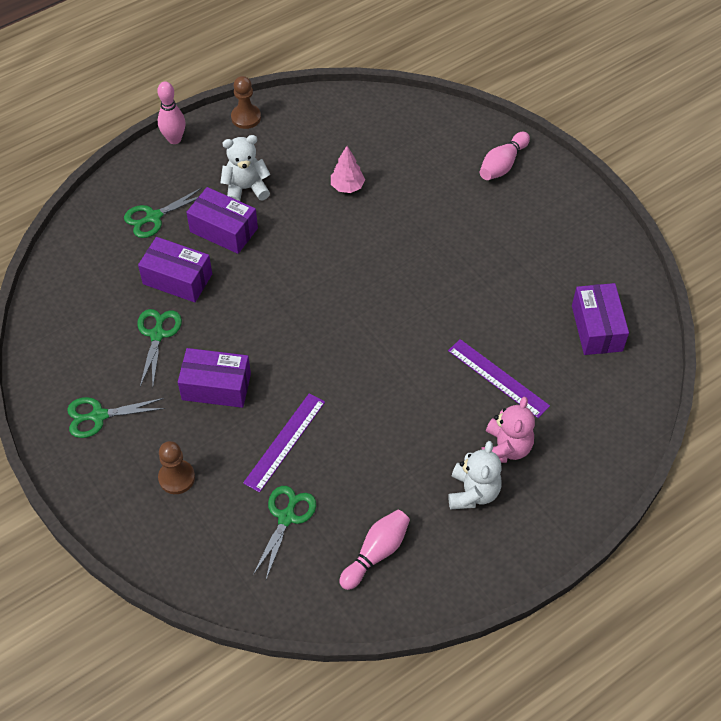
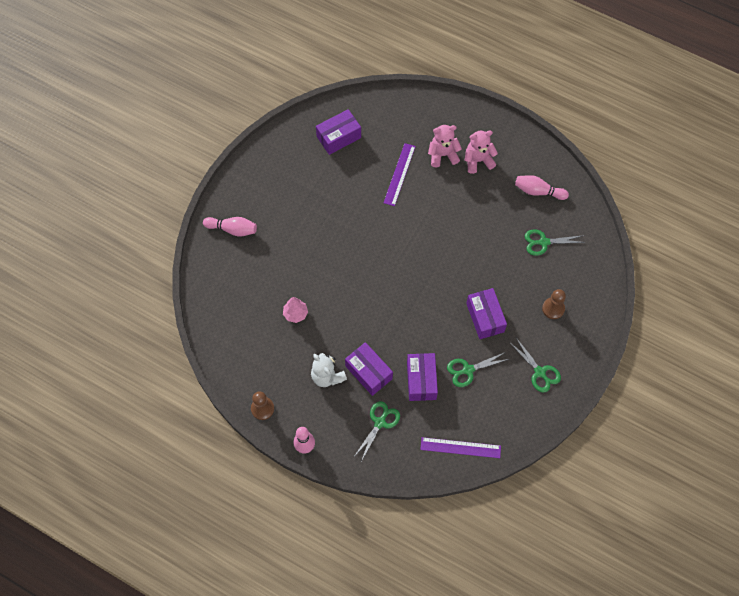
camera: 115 degrees left, 10 degrees up
green scissors [124,187,203,238] -> green scissors turned 90 degrees counterclockwise [355,401,400,461]
purple box [186,187,258,254] -> purple box turned 45 degrees counterclockwise [345,342,393,396]
purple ruler [243,393,325,493] -> purple ruler moved to [420,437,501,458]
white teddy bear [448,441,502,510] -> pink teddy bear [464,130,498,174]

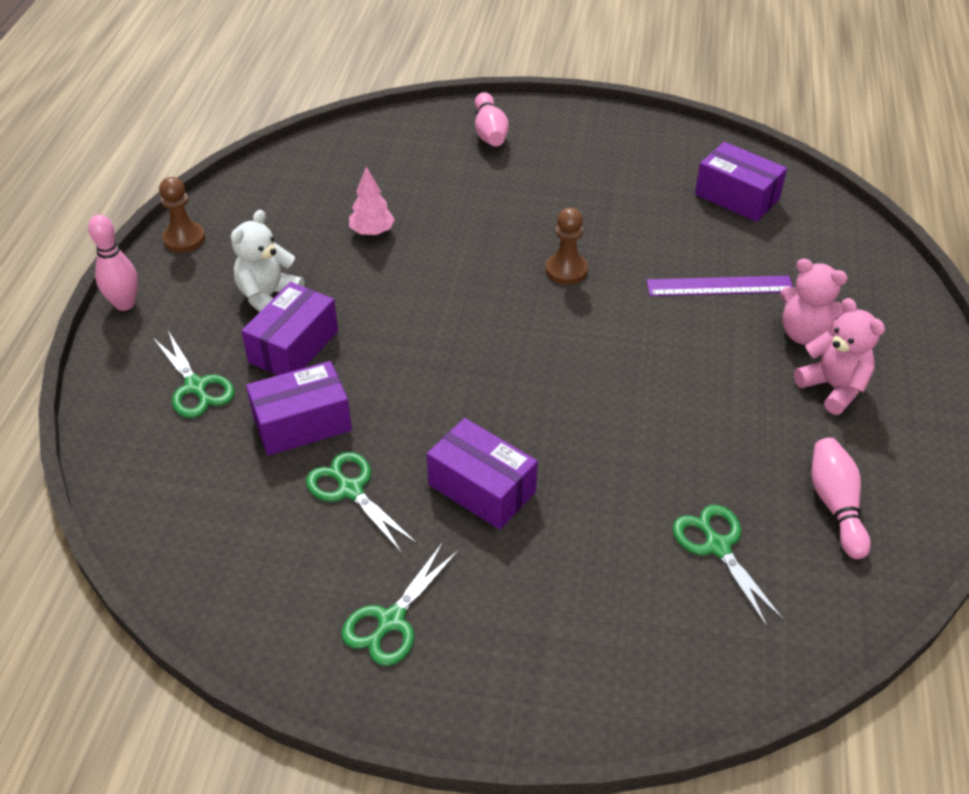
camera: 70 degrees right, 20 degrees down
green scissors [355,401,400,461] -> green scissors turned 45 degrees clockwise [153,331,235,418]
purple ruler [420,437,501,458] -> none
pink teddy bear [428,125,462,167] -> pink teddy bear turned 150 degrees clockwise [780,259,848,345]
purple box [466,288,507,339] -> purple box turned 75 degrees clockwise [427,418,538,530]
brown pawn [542,289,566,319] -> brown pawn moved to [546,208,588,285]

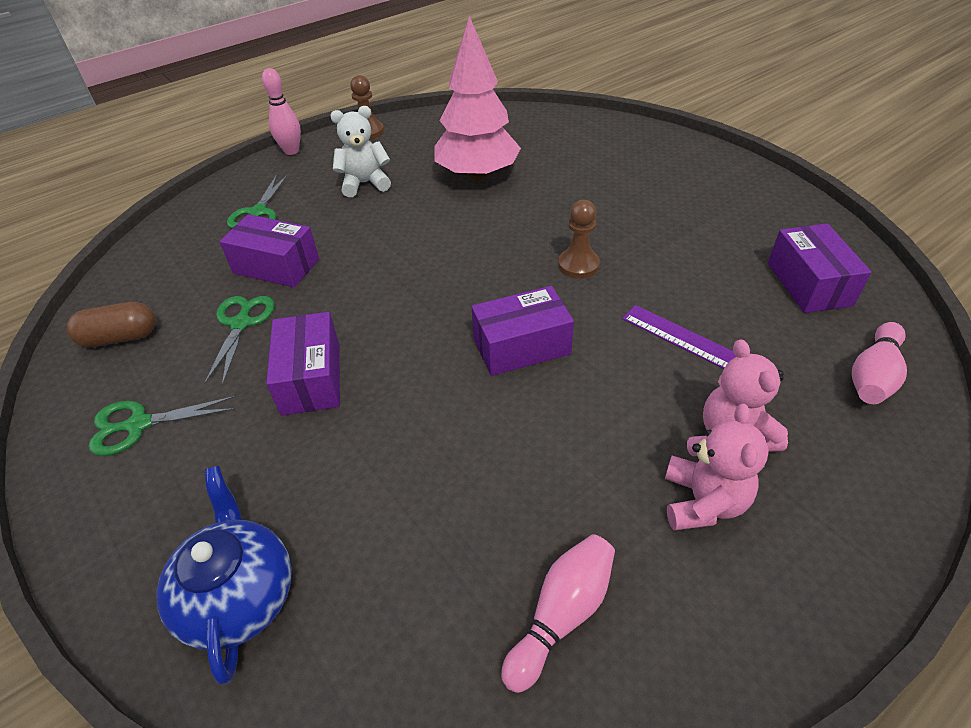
camera: 45 degrees right, 0 degrees up
purple box [241,282,338,375] -> purple box moved to [472,286,574,376]
pink tree [349,166,395,236] -> pink tree [434,16,521,181], size x2.20
pink bowling pin [475,92,509,146] -> pink bowling pin moved to [852,322,907,404]
green scissors [672,505,784,627] -> none
none -> brown capsule [67,302,156,347]
none -> blue teapot [156,466,292,684]

